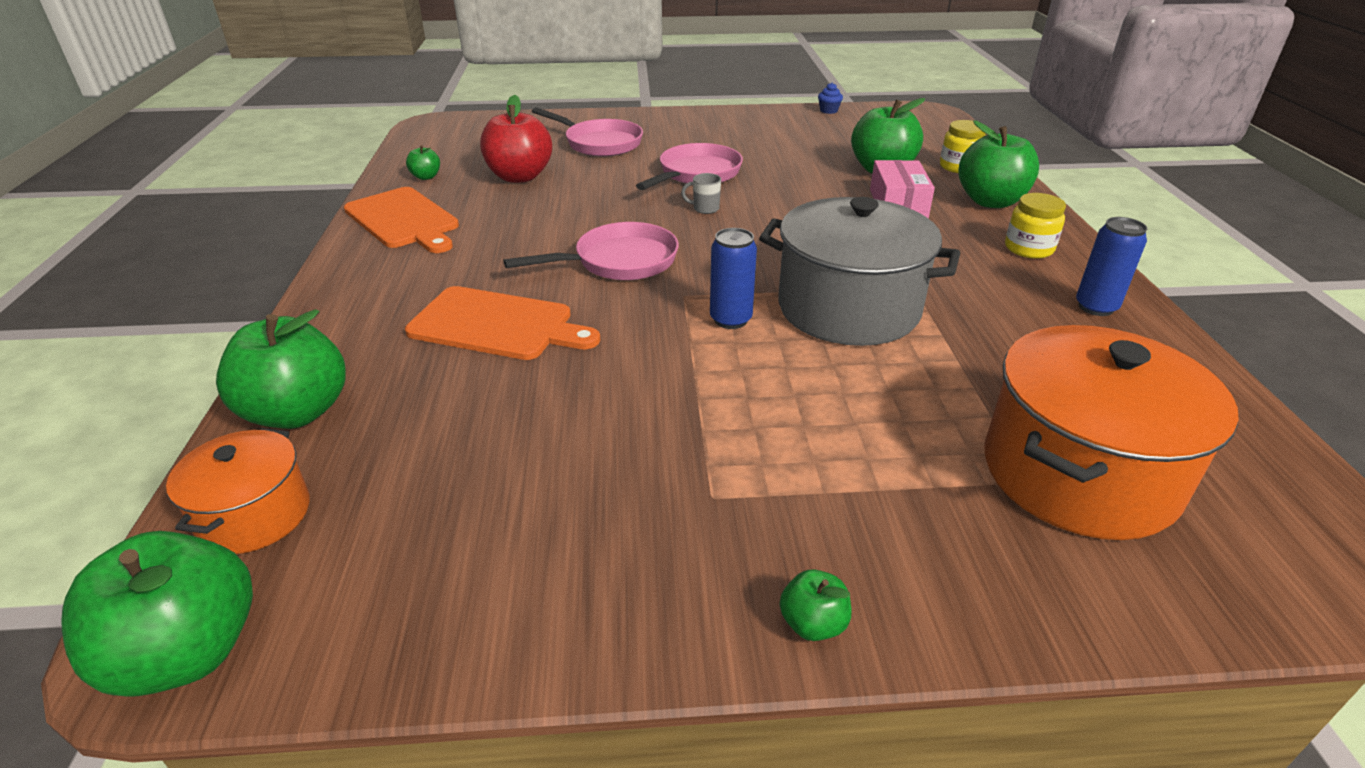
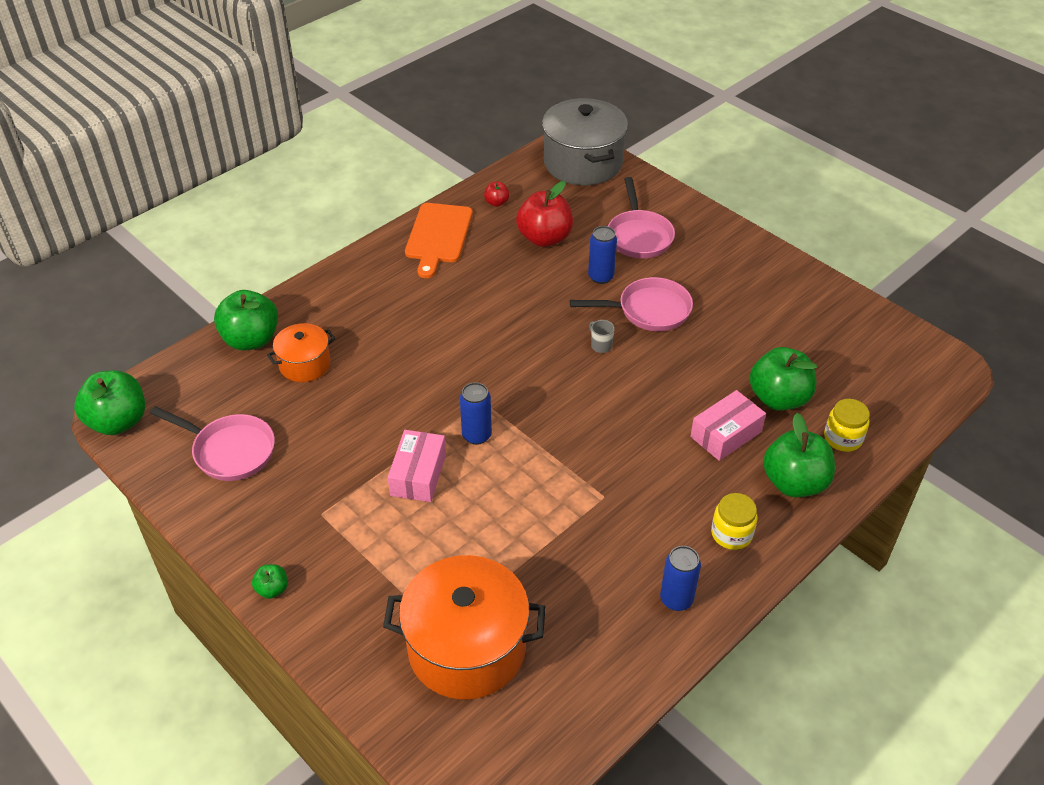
camera: 50 degrees right, 10 degrees up
orange pot [166,428,310,554] -> orange pot moved to [267,323,335,382]
orange cutting board [405,286,600,360] -> none
green apple [406,145,440,180] -> red apple [484,182,510,207]
pink pan [503,222,679,280] -> pink pan moved to [150,406,275,481]
grey pot [759,197,960,346] -> grey pot moved to [542,98,628,185]
blue cupcake [818,83,843,114] -> none
none -> pink box [388,430,446,502]
none -> blue can [588,226,617,284]

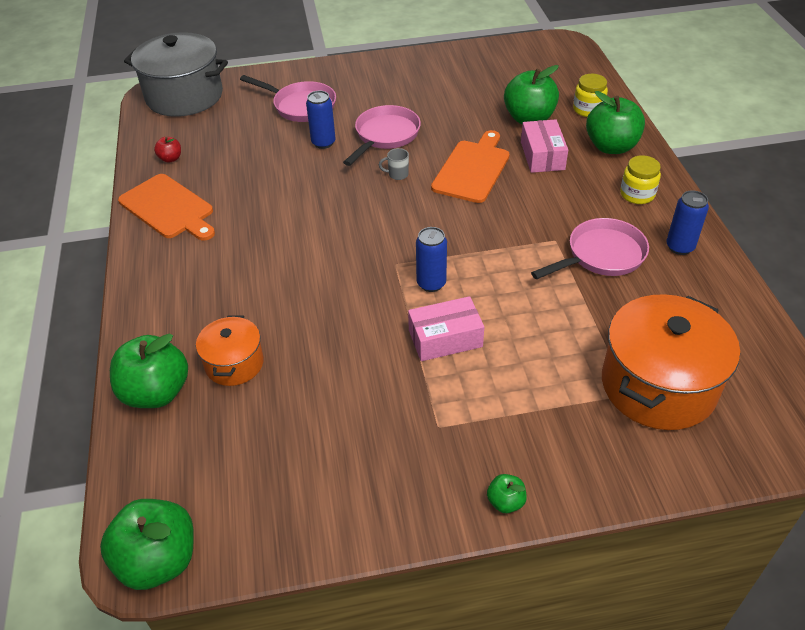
camera: 55 degrees left, 0 degrees up
pink pan [150,406,275,481] -> pink pan moved to [531,218,649,279]
pink box [388,430,446,502] -> pink box turned 60 degrees counterclockwise [408,296,484,361]
red apple [516,181,573,247] -> none
none -> orange cutting board [431,130,510,203]

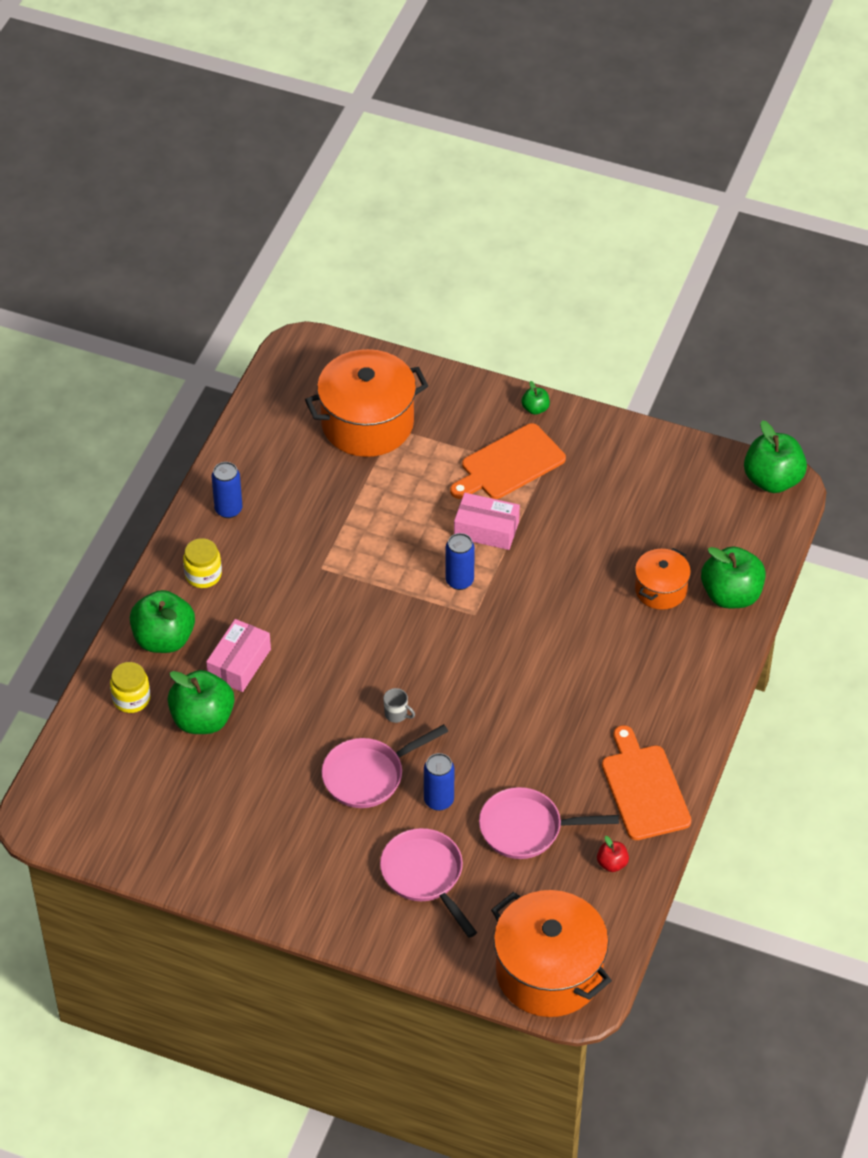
camera: 150 degrees left, 5 degrees up
grey pot [124,32,228,117] -> orange pot [491,890,612,1017]
orange cutting board [431,130,510,203] -> orange cutting board moved to [450,423,566,499]
pink pan [531,218,649,279] -> pink pan moved to [479,787,619,859]

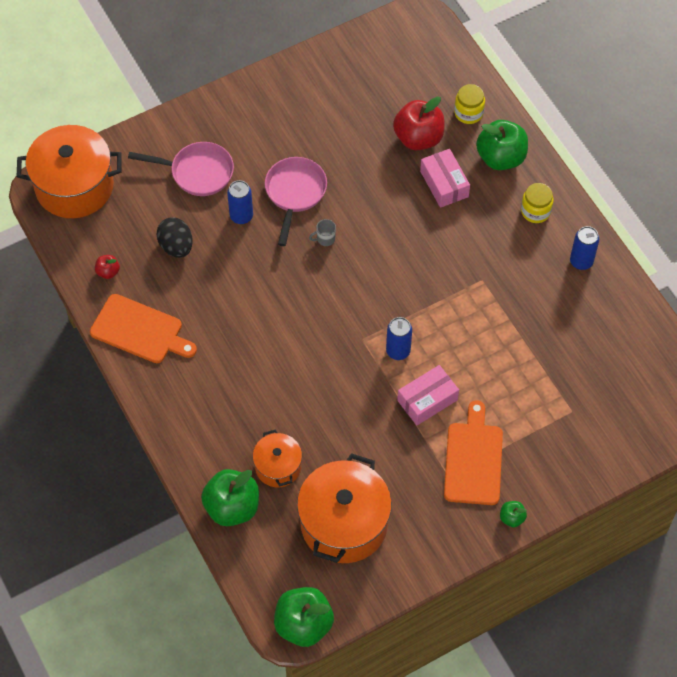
camera: 130 degrees right, 10 degrees up
green apple [168,670,234,734] -> red apple [393,96,445,150]
orange pot [305,349,428,457] -> orange pot moved to [297,453,392,563]
pink pan [479,787,619,859] -> black egg [156,217,193,258]

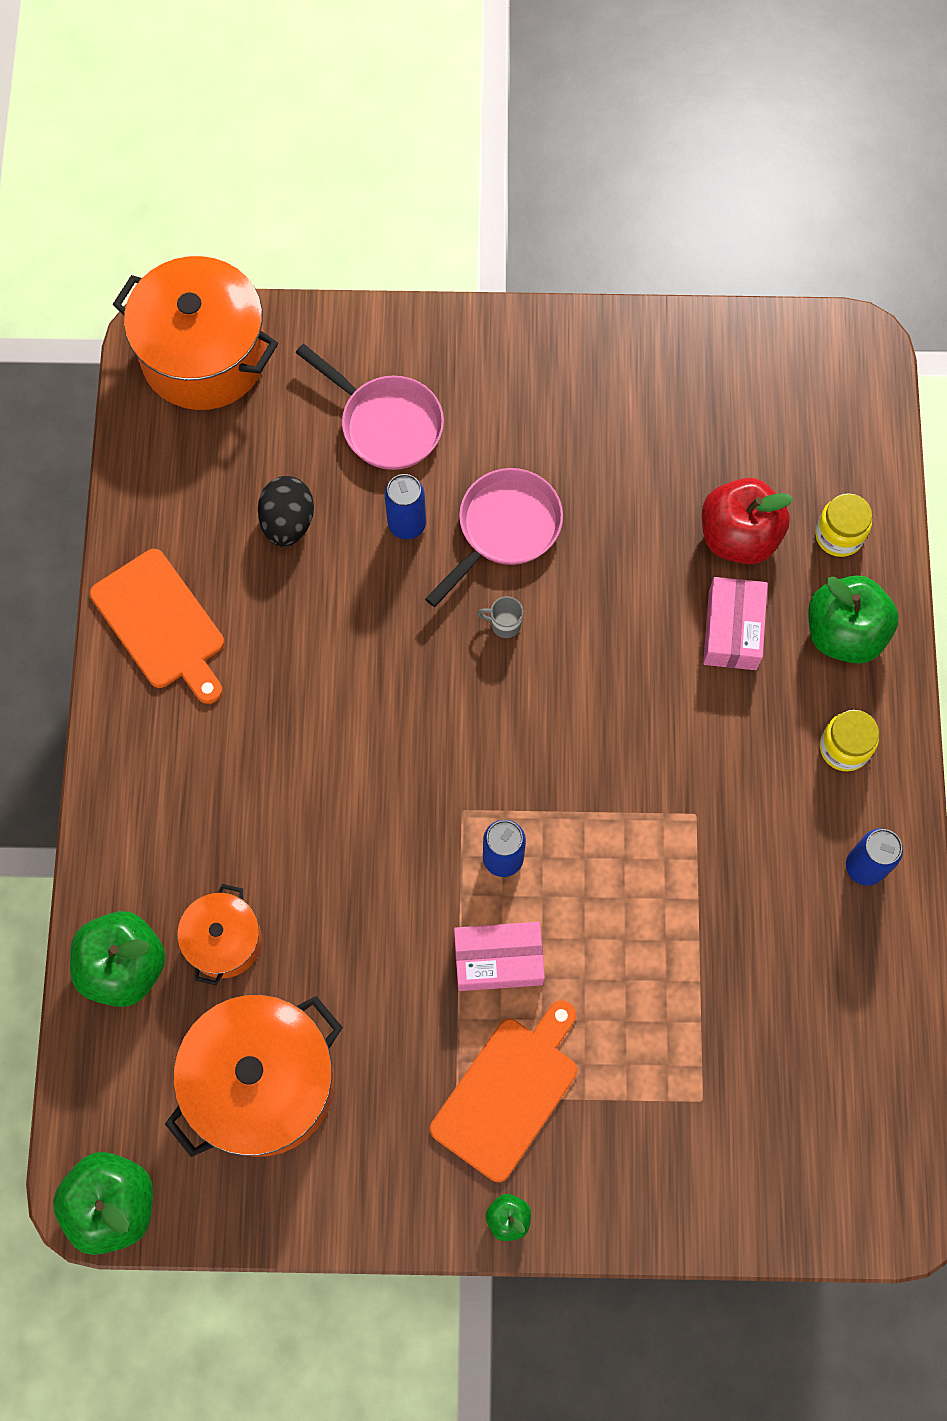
camera: 30 degrees right, 10 degrees up
red apple [95,255,120,279] -> none

